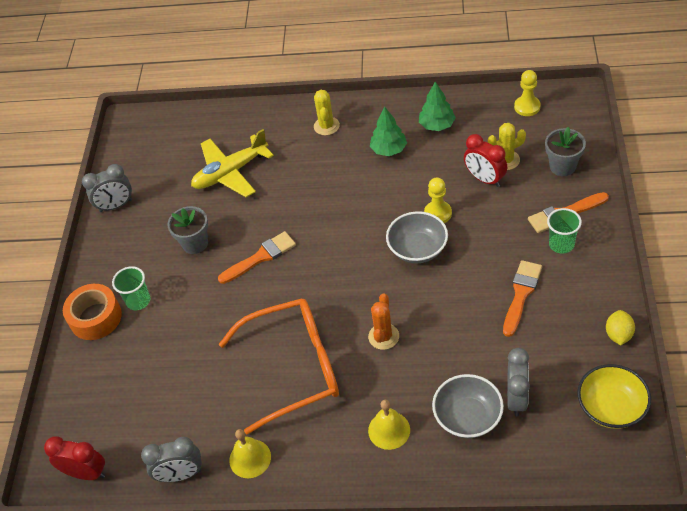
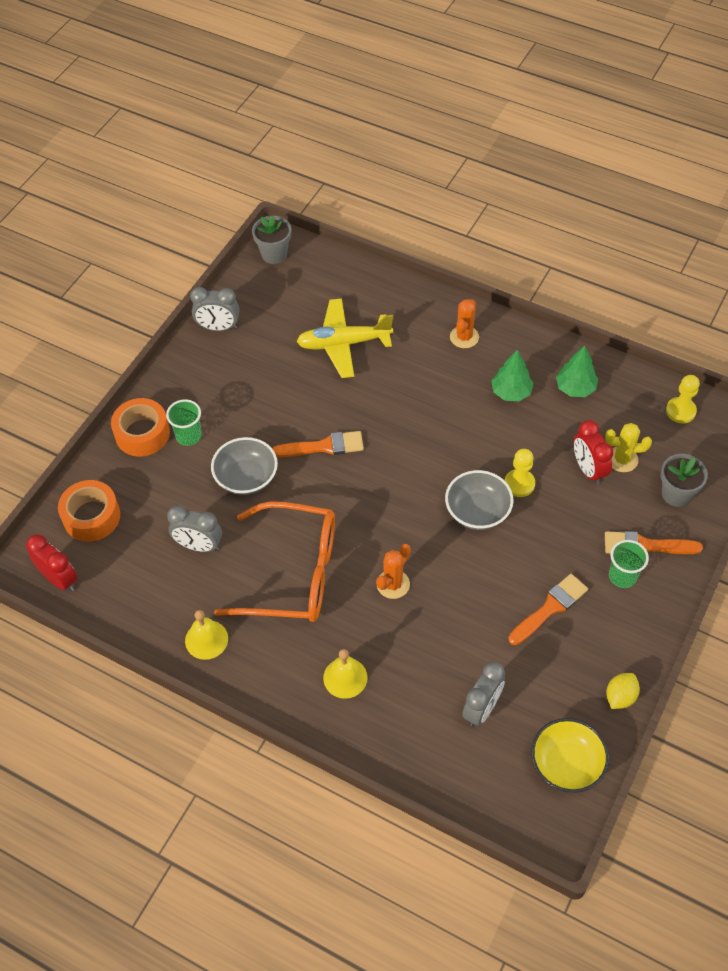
camera: 20 degrees right, 5 degrees up
grey clock [141,437,202,482] -> grey clock moved to [167,506,222,552]
grey flower pot [167,206,208,254] -> grey flower pot moved to [252,215,291,264]
yellow cactus [314,90,340,135] -> orange cactus [450,299,479,348]
grey bowl [432,374,504,438] -> grey bowl moved to [211,437,278,495]
none -> orange tape [58,480,120,542]

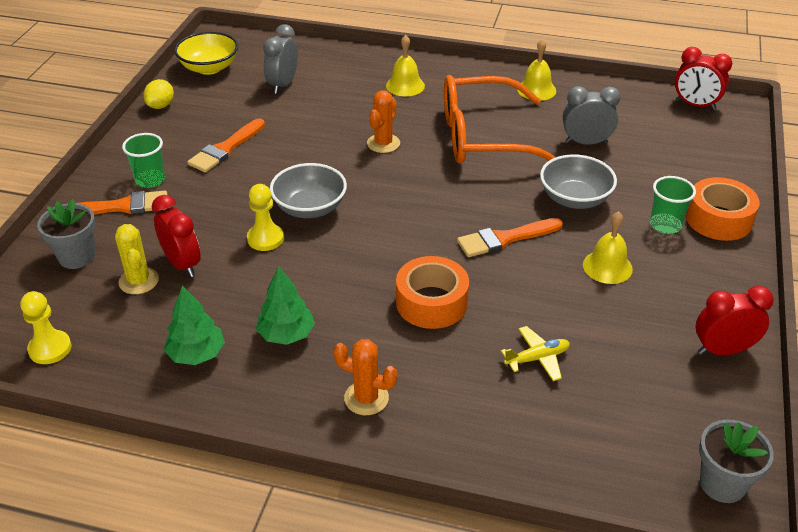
camera: 165 degrees right, 15 degrees down
orange tape [58,480,120,542] -> orange tape moved to [396,256,469,329]
grey clock [190,287,239,331] -> red clock [696,286,774,355]
yellow plane [296,298,393,378] -> yellow plane [501,326,570,381], size x0.51
orange cactus [450,299,479,348] -> orange cactus turned 75 degrees counterclockwise [333,339,397,415]
yellow cactus [605,423,652,472] -> yellow cactus turned 75 degrees clockwise [115,224,159,294]
none -> yellow bell [583,212,633,284]

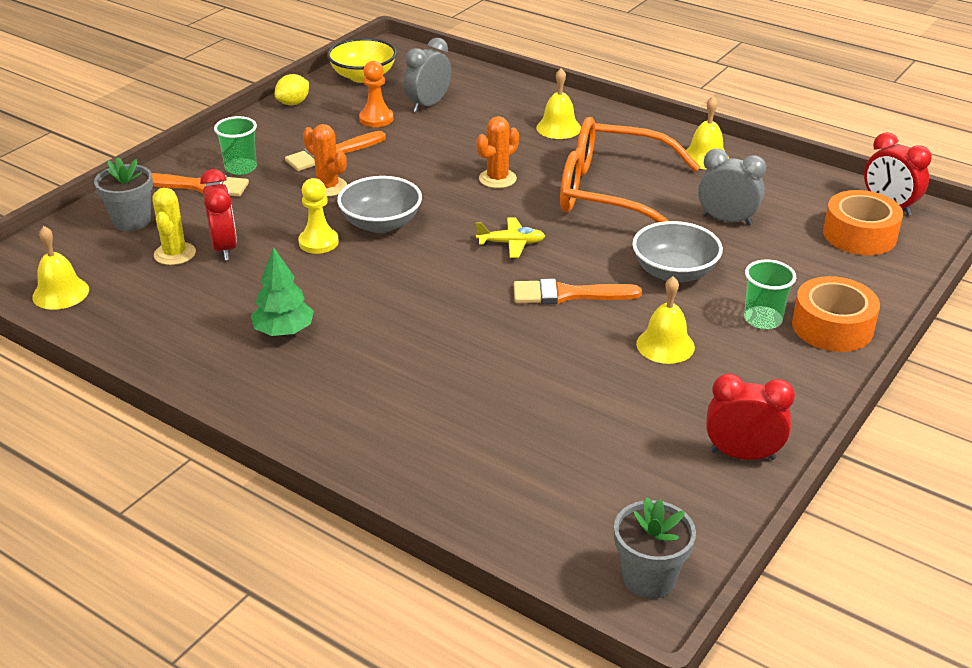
camera: 20 degrees right, 5 degrees down
yellow pawn [20,291,71,364] -> yellow bell [32,226,89,310]
green tree [164,285,225,365] -> none
orange cactus [333,339,397,415] -> orange cactus moved to [303,124,347,197]
orange tape [396,256,469,329] -> orange tape moved to [823,190,903,255]
yellow plane [501,326,570,381] -> yellow plane moved to [476,217,545,258]
none -> orange pawn [359,61,393,127]

